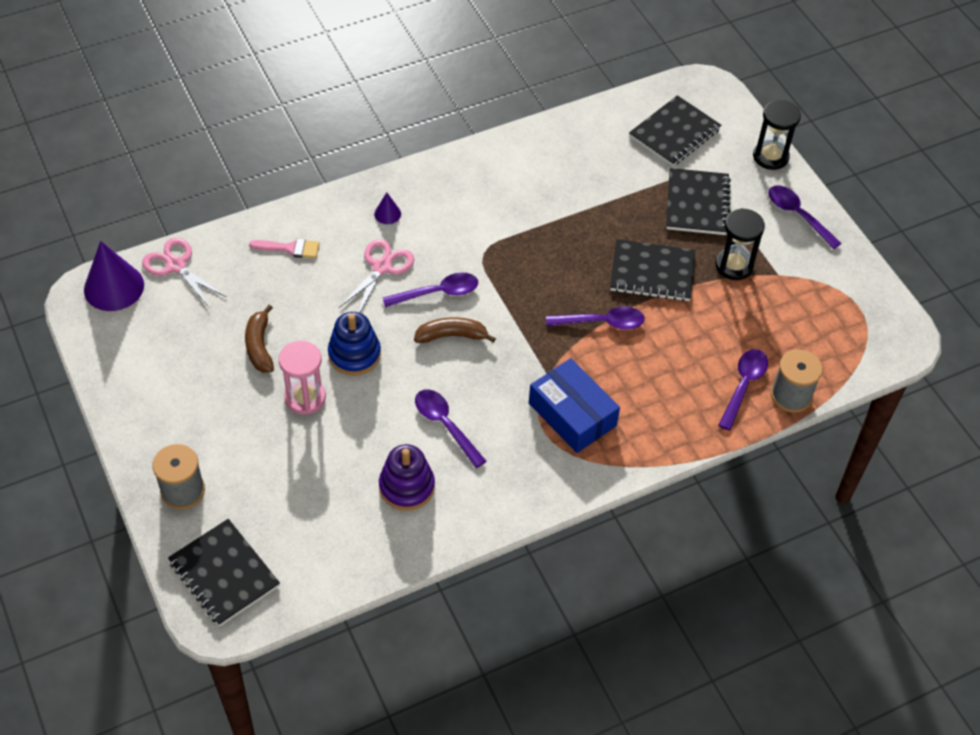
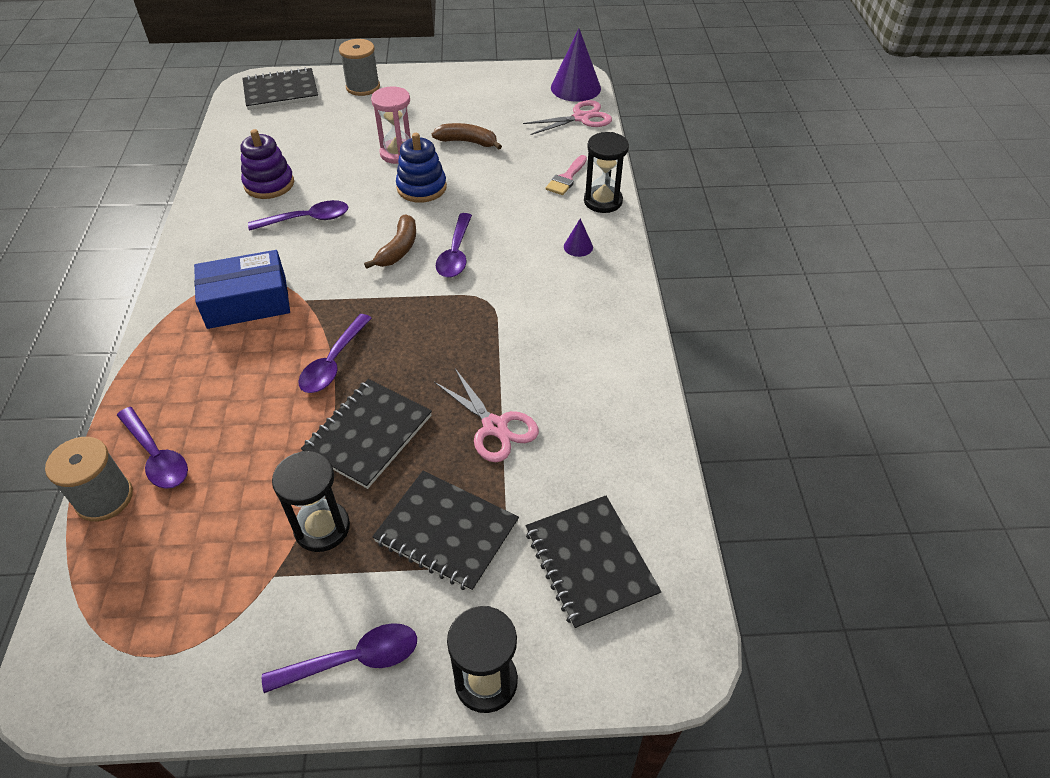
camera: 115 degrees right, 5 degrees down
pink scissors [339,239,414,313] -> pink scissors moved to [434,368,539,462]
none -> black hourglass [584,132,629,213]

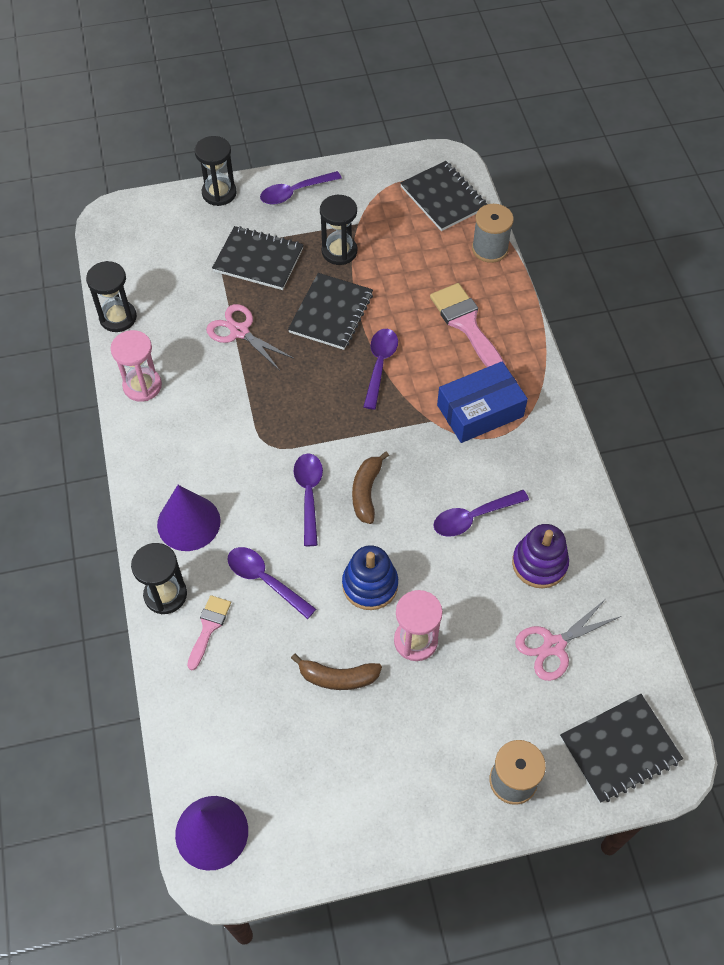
camera: 170 degrees right, 10 degrees up
purple spoon [117,407,188,489] -> purple spoon moved to [227,547,316,619]
pink scissors [523,100,612,135] -> pink scissors moved to [515,600,621,681]
black notebook [525,496,661,630] -> black notebook moved to [400,161,487,231]
purple cone [564,218,593,257] -> purple cone [157,485,221,551], size x2.12
none -> black hourglass [86,261,137,332]
none -> pink hourglass [110,330,162,402]
none -> pink brush [430,283,506,367]

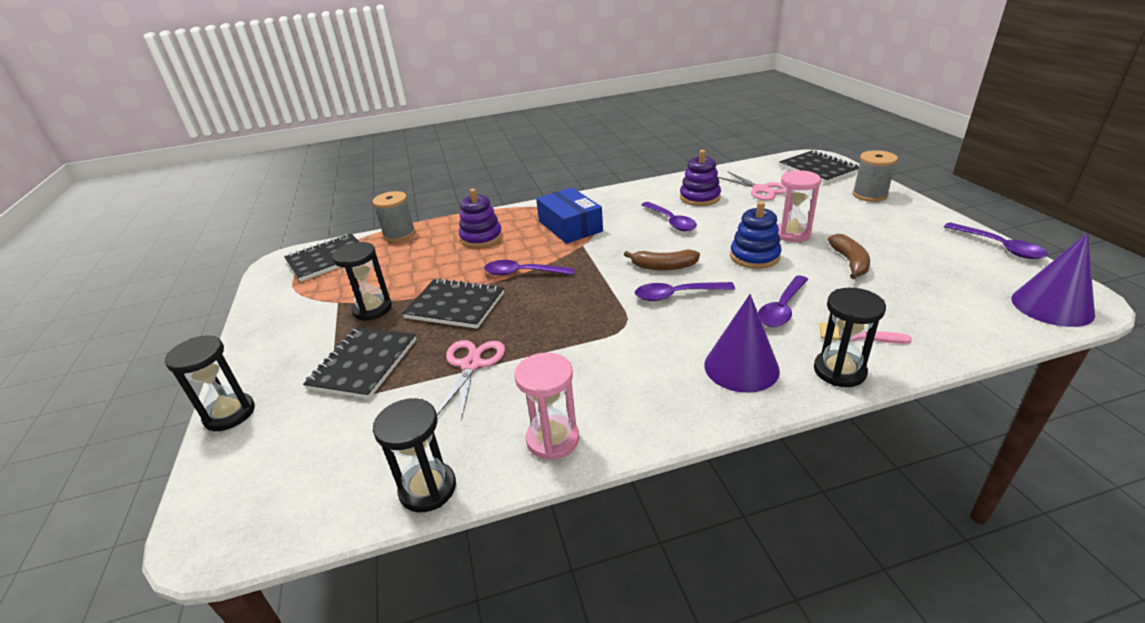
camera: 90 degrees left, 25 degrees down
pink scissors [206,304,294,371] -> pink scissors turned 150 degrees clockwise [437,340,505,421]
purple spoon [260,171,342,205] -> purple spoon moved to [944,222,1048,259]
pink brush [430,283,506,367] -> purple stacking toy [459,189,502,248]

